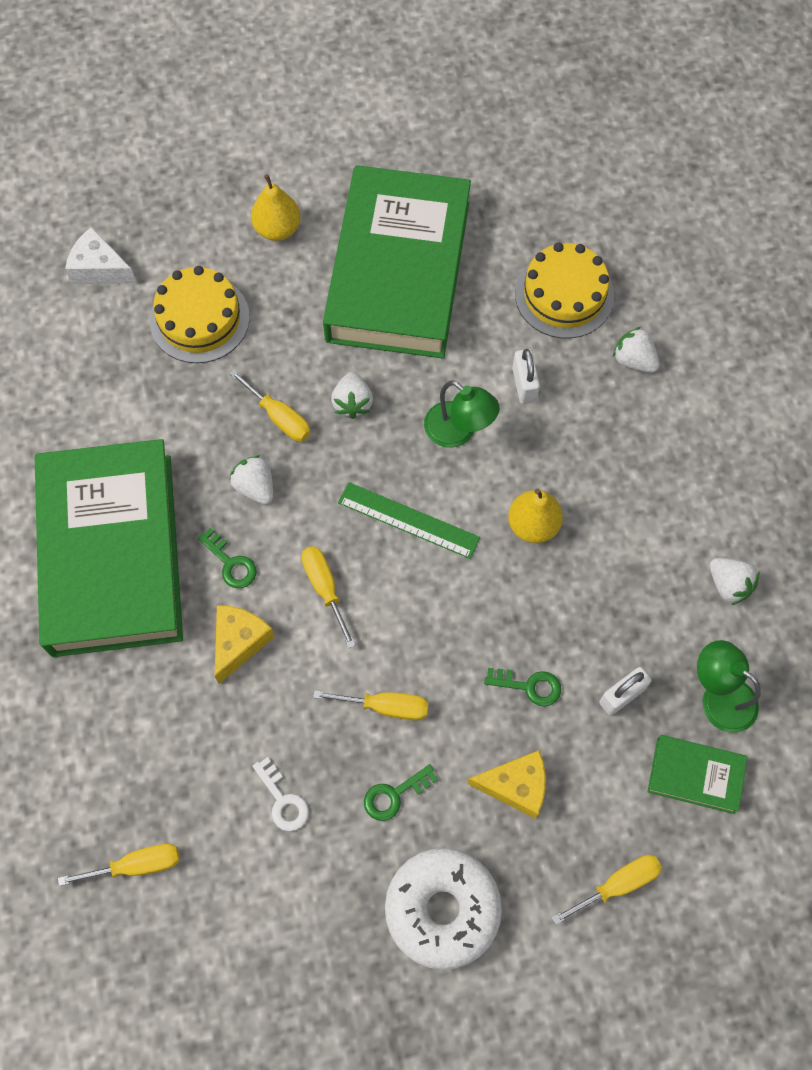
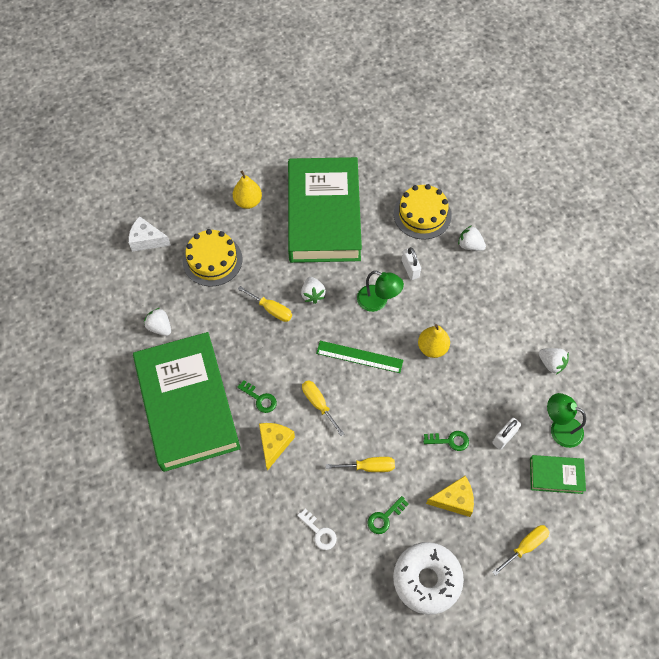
camera: 10 degrees left, 5 degrees down
yellow screwdriver [58,844,180,886] -> none
white strawberry [230,455,273,504] -> white strawberry moved to [144,308,171,336]

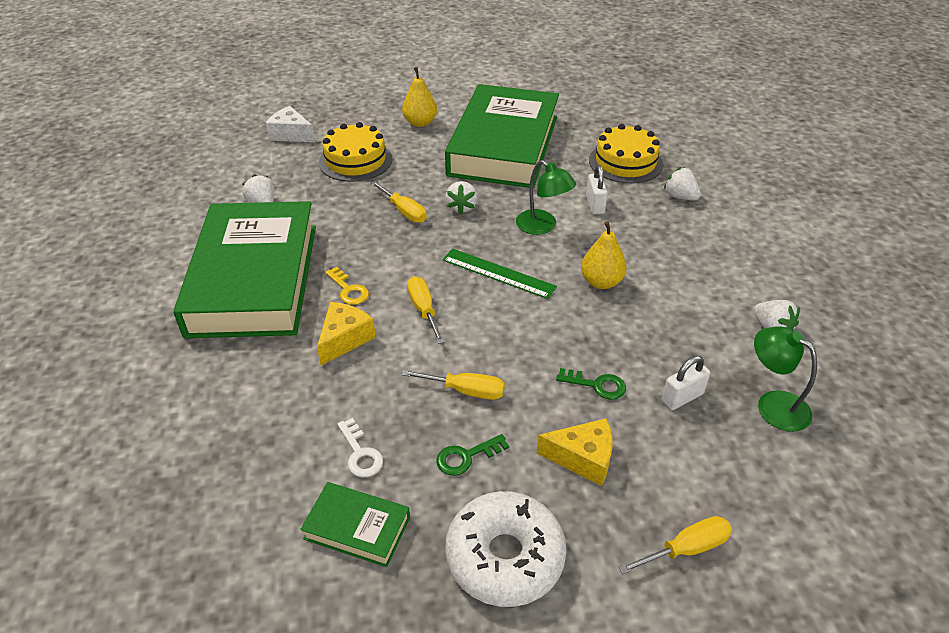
camera: 15 degrees right, 20 degrees down
green key [237,380,277,413] -> yellow key [325,267,369,305]
green book [530,455,586,494] -> green book moved to [300,482,410,567]

